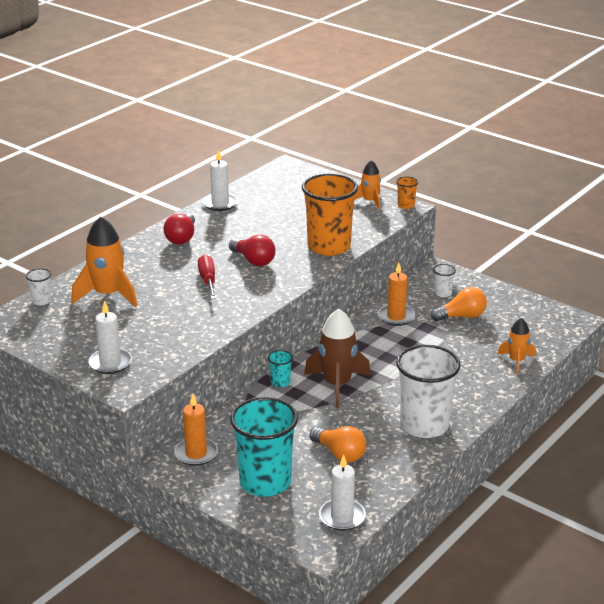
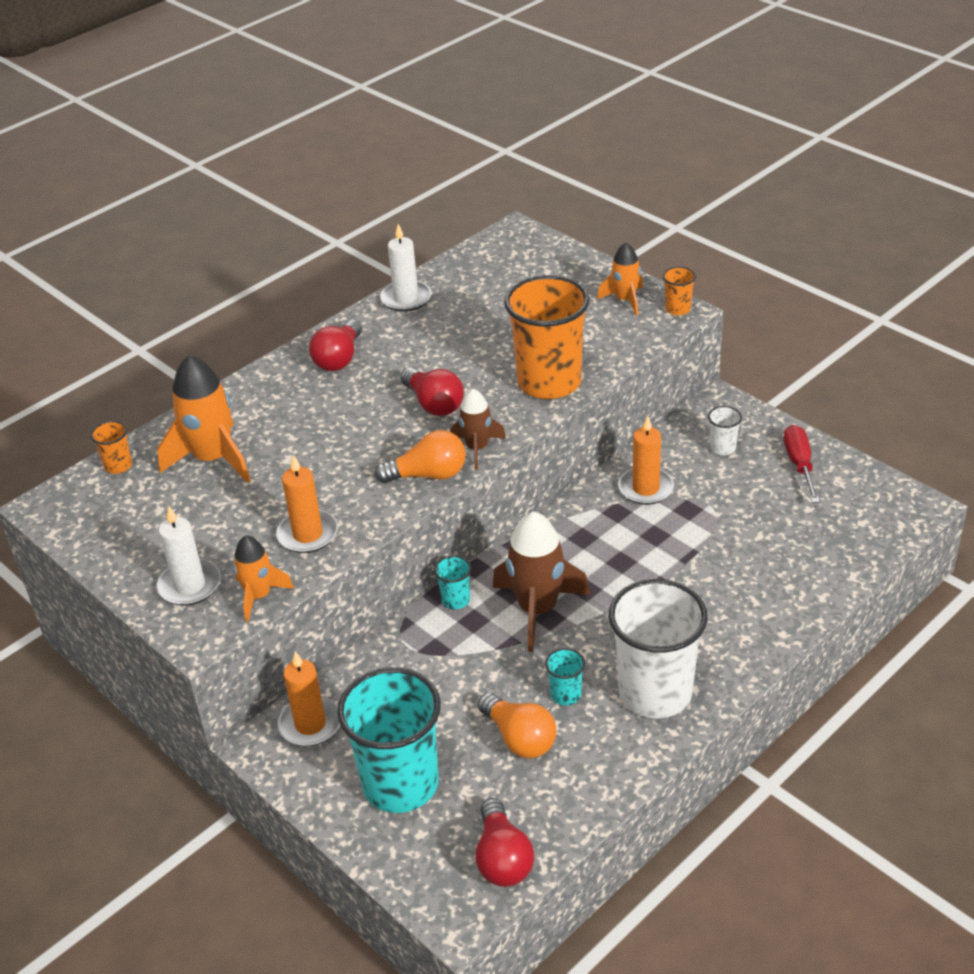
camera: 10 degrees right, 10 degrees up
white cup [26,268,52,305] -> orange cup [90,421,132,474]
red screwdriver [198,254,217,299] -> red screwdriver moved to [784,425,820,503]
white candle [319,454,366,531] -> red light bulb [475,798,534,887]
orange light bulb [431,287,487,321] -> orange light bulb moved to [375,430,466,483]
orange rocket [498,318,536,373] -> orange rocket moved to [233,536,294,622]
none -> orange candle [276,455,338,553]
none -> brown rocket [450,389,506,470]
none -> turquoise cup [545,648,585,706]

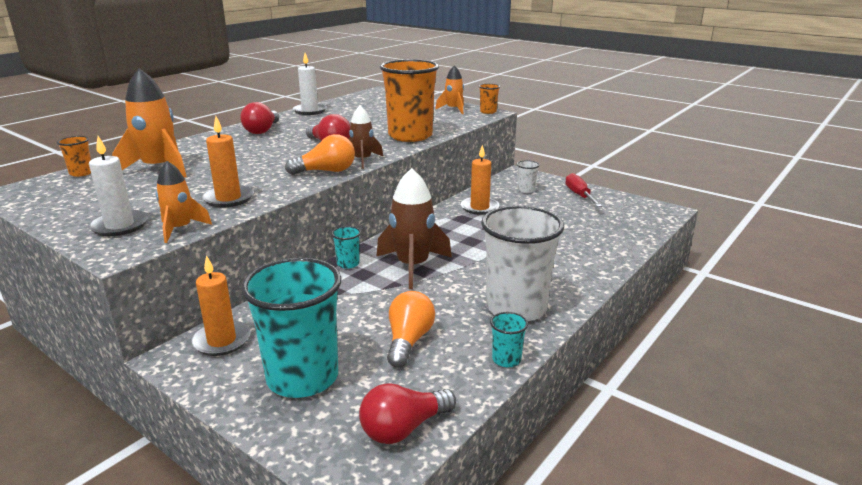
camera: 10 degrees left, 15 degrees down
red light bulb [475,798,534,887] -> red light bulb turned 75 degrees clockwise [359,383,456,444]
orange light bulb [478,693,557,758] -> orange light bulb turned 120 degrees counterclockwise [387,291,435,367]
turquoise cup [545,648,585,706] -> turquoise cup moved to [490,312,528,367]

